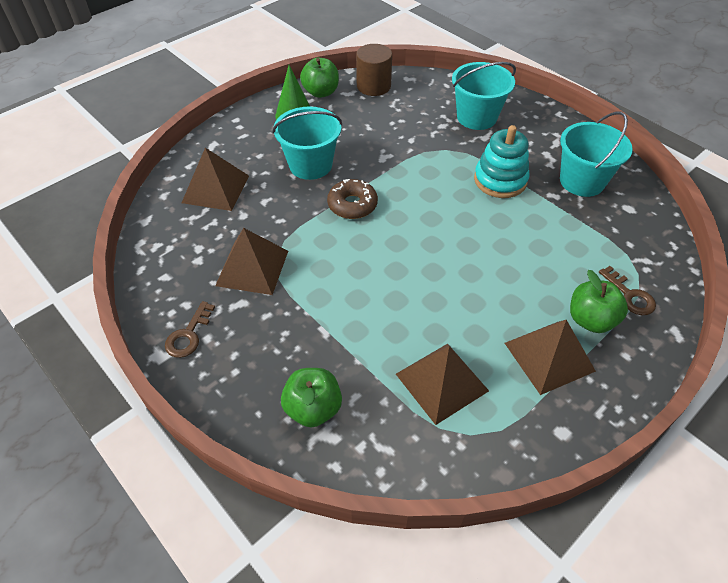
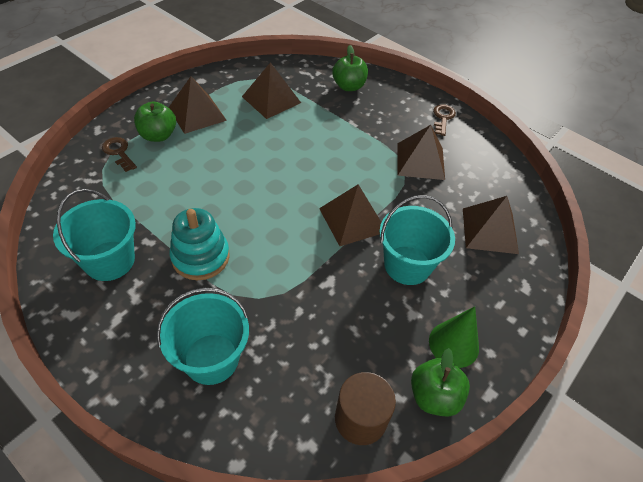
camera: 170 degrees right, 0 degrees up
brown donut [327,179,378,219] -> brown pyramid [319,184,382,246]

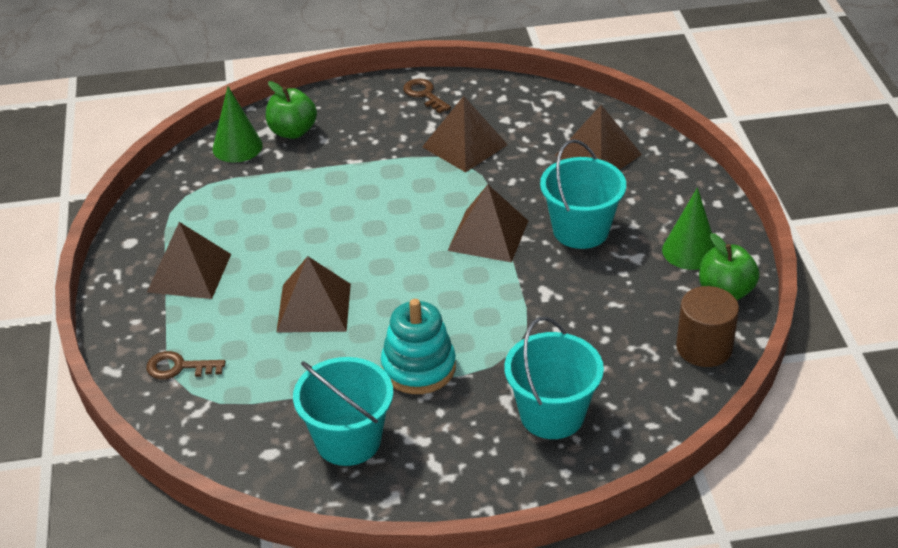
camera: 45 degrees left, 10 degrees down
green apple [134,101,176,142] -> none
brown pyramid [242,62,301,119] -> brown pyramid moved to [276,256,351,333]
none -> green cone [213,87,263,163]

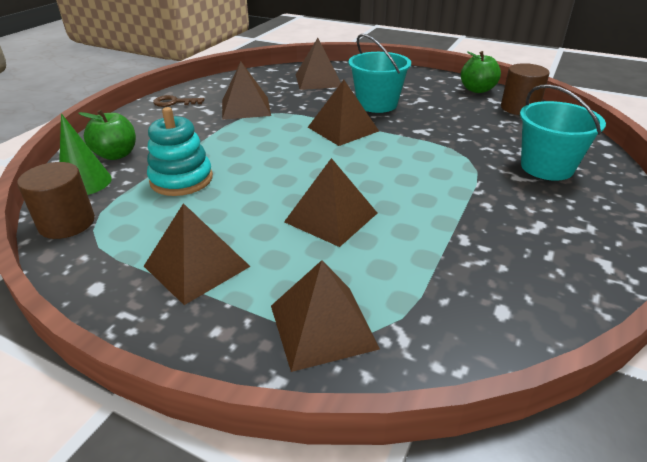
camera: 55 degrees left, 5 degrees down
brown key [146,351,226,379] -> brown pyramid [271,260,380,372]
turquoise bucket [293,357,393,466] -> none
turquoise stacking toy [381,299,456,394] -> turquoise stacking toy moved to [147,107,213,196]
green cone [662,188,716,270] -> none
none -> brown cylinder [17,162,95,239]

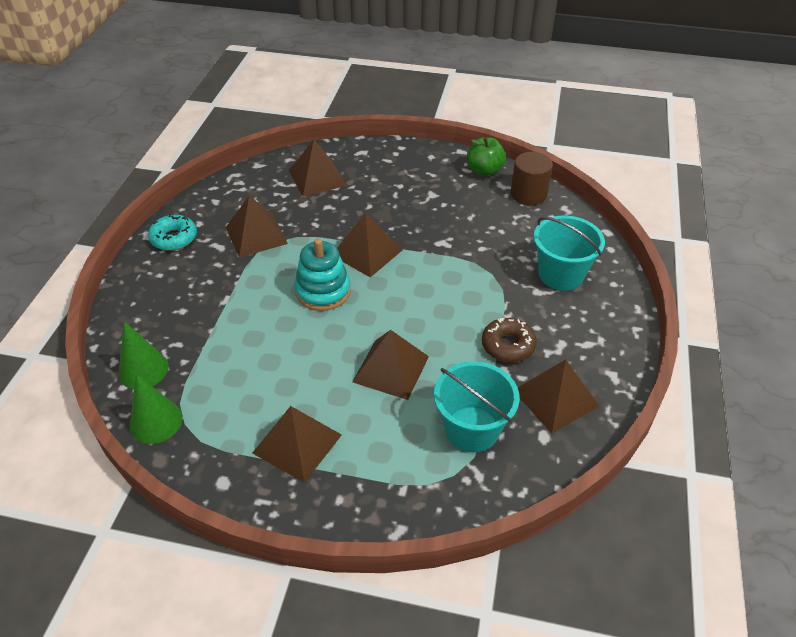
camera: 15 degrees left, 10 degrees up
brown cylinder [17,162,95,239] -> green cone [130,374,183,444]
green apple [78,110,136,160] -> none
turquoise stacking toy [147,107,213,196] -> turquoise stacking toy moved to [294,238,351,311]
brown key [153,95,204,107] -> turquoise donut [148,214,197,251]
brown pyramid [271,260,380,372] -> brown pyramid moved to [518,360,600,433]
turquoise bucket [348,34,411,113] -> turquoise bucket moved to [434,361,520,453]
none -> brown donut [482,318,537,363]

